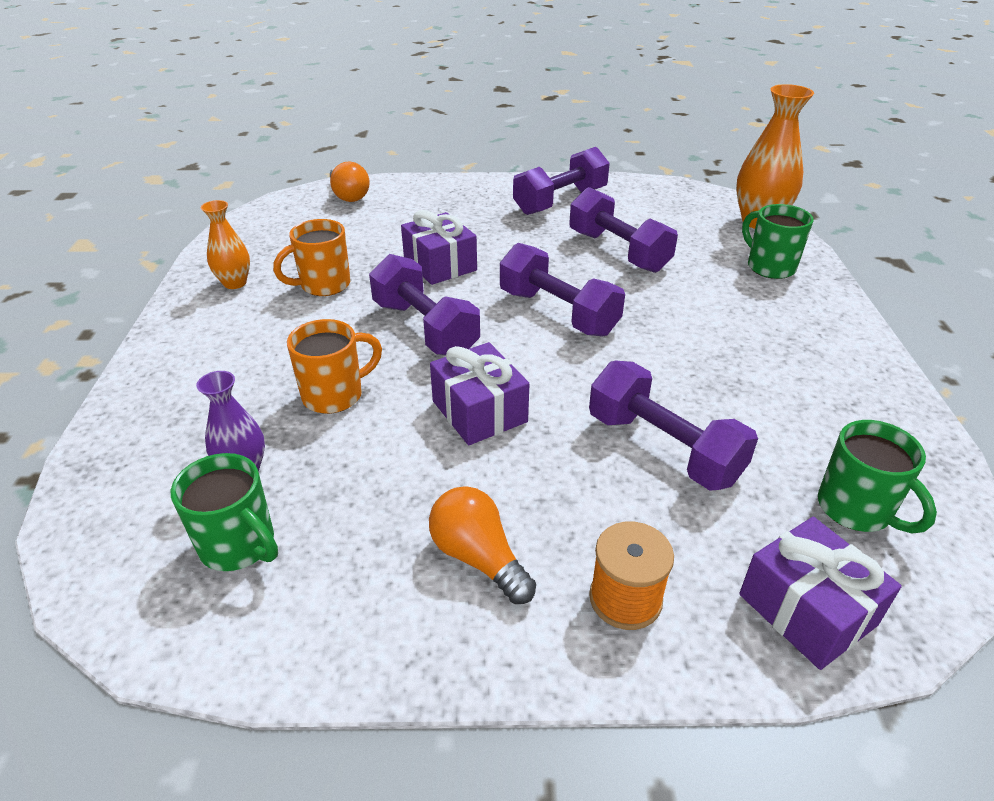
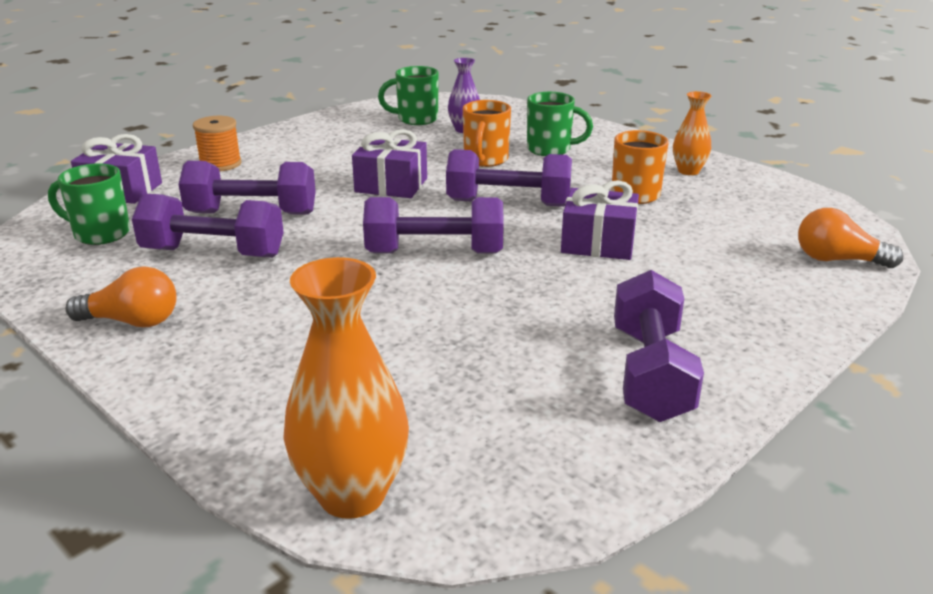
camera: 135 degrees right, 10 degrees down
orange light bulb [429,486,536,604] -> orange light bulb moved to [65,266,177,327]
purple dumbbell [569,187,678,273] -> purple dumbbell moved to [132,193,284,258]
green mug [742,204,814,279] -> green mug moved to [527,92,593,156]

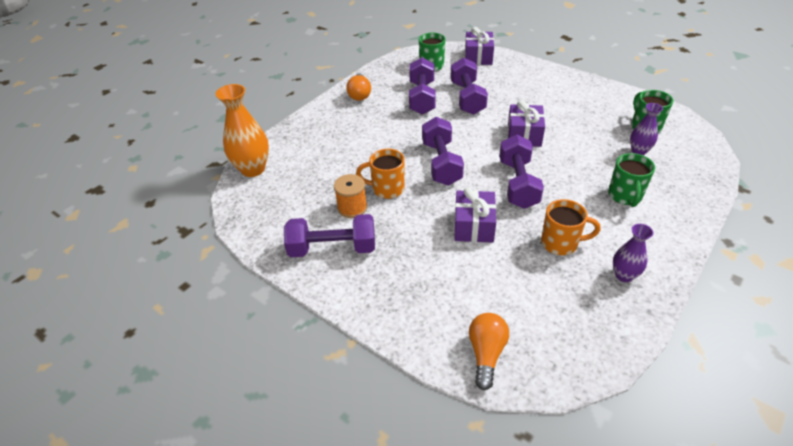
camera: 85 degrees right, 15 degrees up
orange spool [193,116,242,172] -> orange spool moved to [334,174,367,218]
orange mug [463,100,511,167] -> orange mug moved to [356,149,405,199]
orange vase [673,91,711,175] -> purple vase [613,224,654,282]

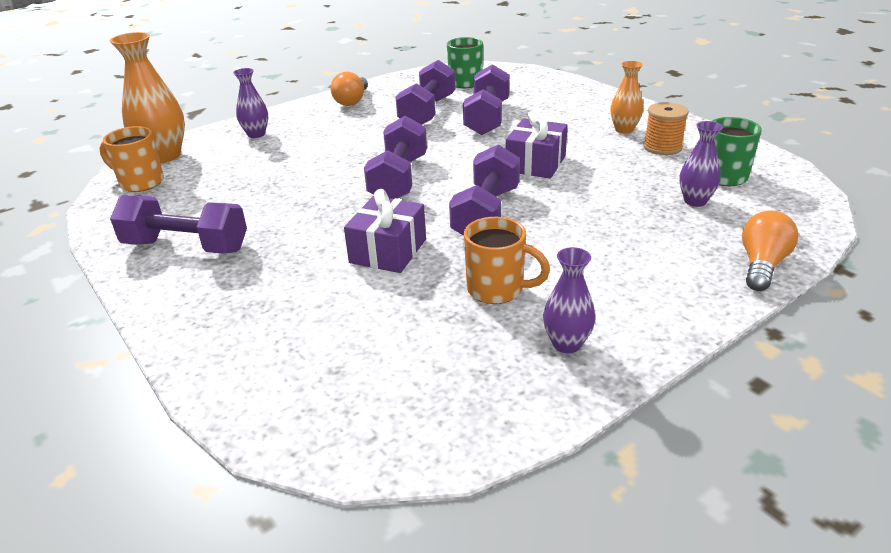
camera: 15 degrees right, 10 degrees down
orange spool [334,174,367,218] -> orange spool moved to [643,102,689,155]
orange mug [356,149,405,199] -> orange mug moved to [100,126,164,192]
purple gift [465,27,494,65] -> none
orange light bulb [469,313,509,390] -> orange light bulb moved to [742,210,798,291]
green mug [608,153,655,207] -> none
none -> purple vase [233,68,268,138]
none -> orange vase [610,61,643,134]

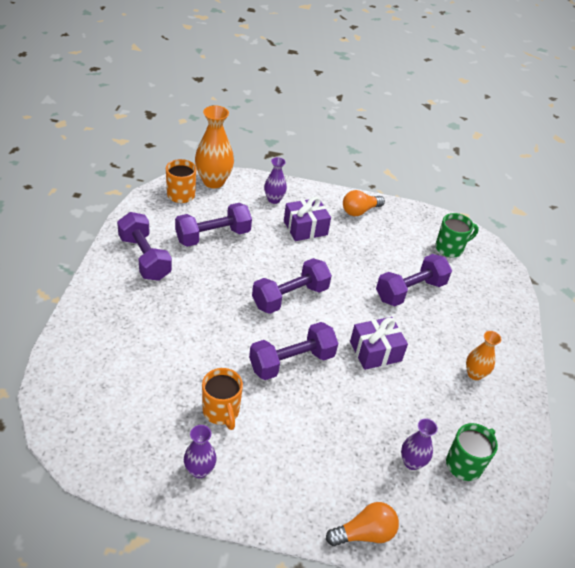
camera: 40 degrees right, 10 degrees up
purple gift [344,189,426,273] -> purple gift moved to [284,196,331,241]
purple dumbbell [396,60,455,125] -> purple dumbbell moved to [175,203,252,247]
orange spool [643,102,689,155] -> none

